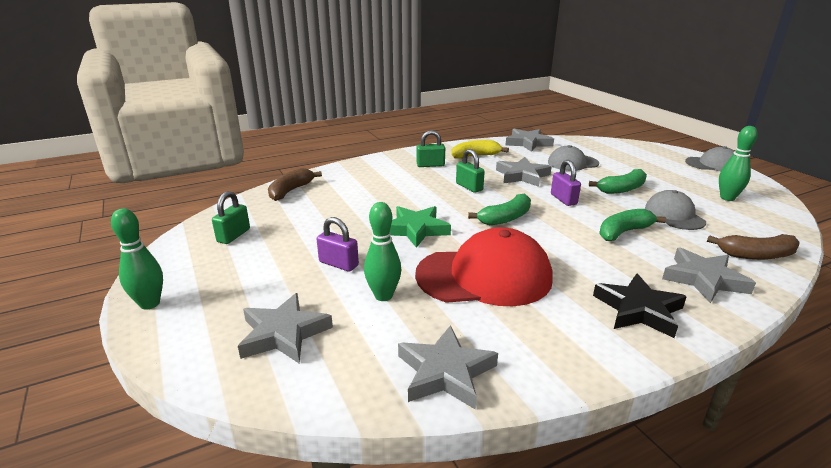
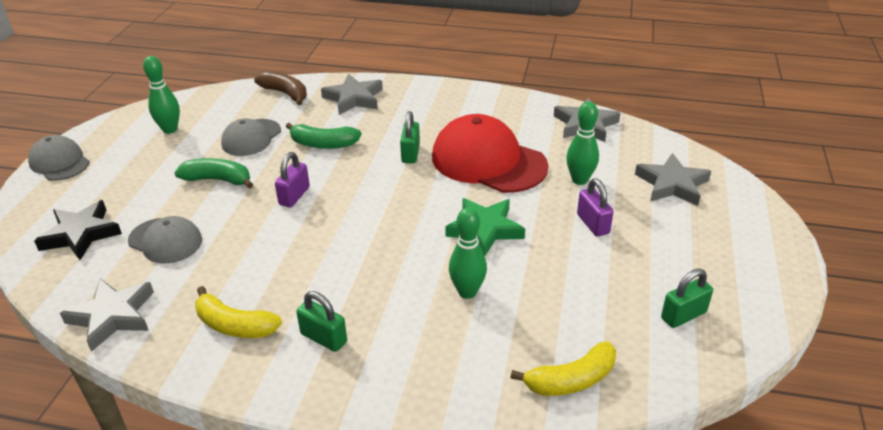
camera: 140 degrees left, 10 degrees up
green bowling pin [111,208,163,310] -> green bowling pin moved to [449,207,487,299]
brown banana [268,168,322,201] -> yellow banana [510,341,616,396]
green padlock [456,149,485,193] -> green padlock moved to [400,111,420,163]
green banana [468,194,531,225] -> none
grey star [496,157,552,187] -> none
black star [593,273,687,338] -> black star moved to [34,200,122,260]

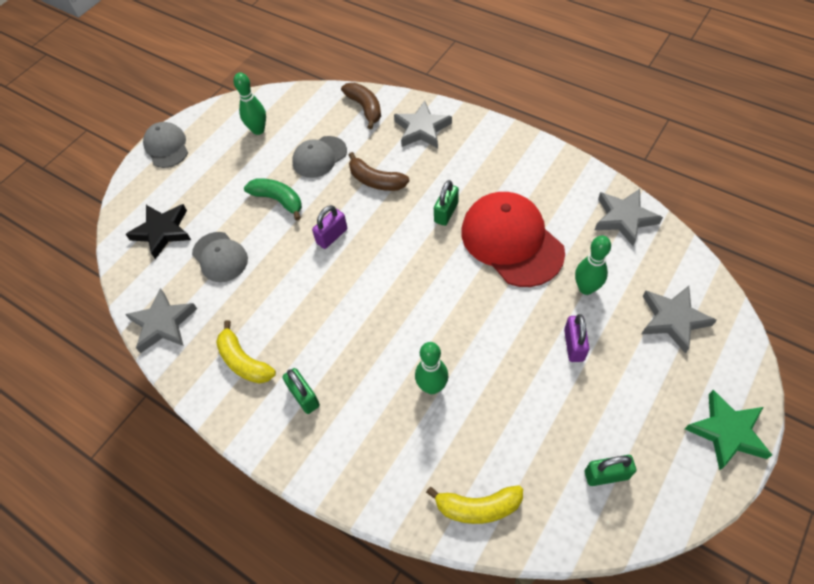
camera: 25 degrees right, 20 degrees up
green banana [286,123,362,149] -> brown banana [349,152,409,191]
green star [445,198,525,256] -> green star moved to [685,390,772,470]

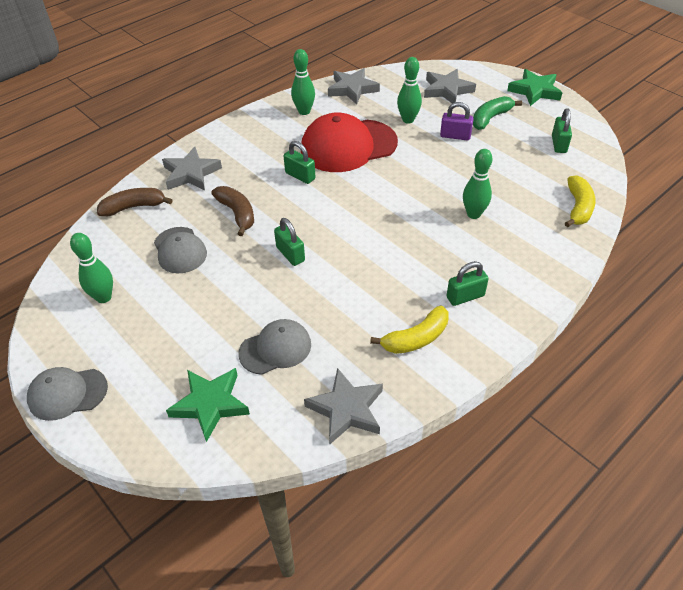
camera: 80 degrees left, 10 degrees down
black star [126,204,191,259] -> green star [166,368,250,442]
green banana [244,178,302,220] -> green banana moved to [473,96,522,130]
purple padlock [312,205,347,249] -> green padlock [274,218,305,266]
brown banana [349,152,409,191] -> brown banana turned 75 degrees counterclockwise [211,186,254,236]
none -> green bowling pin [291,49,315,115]

